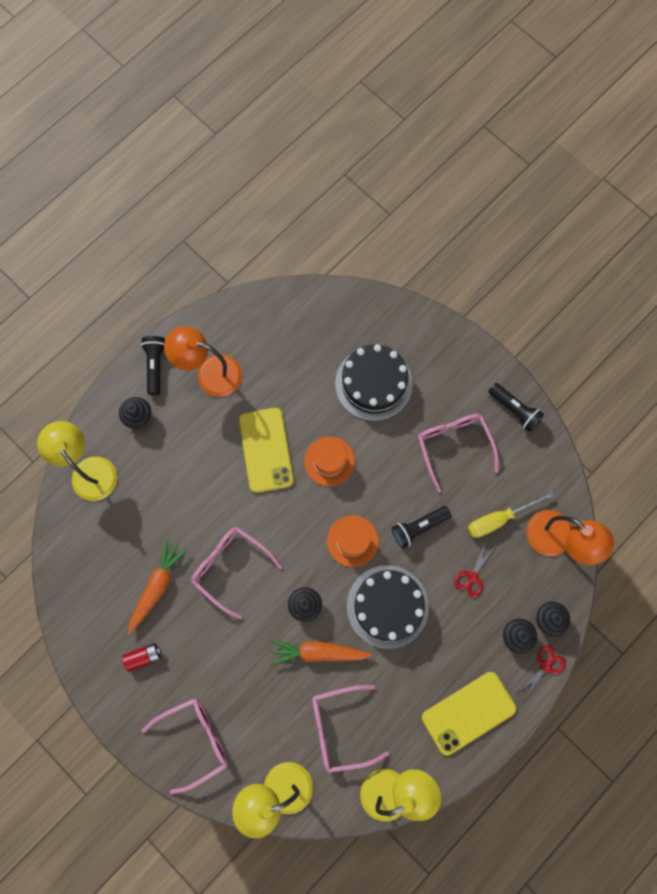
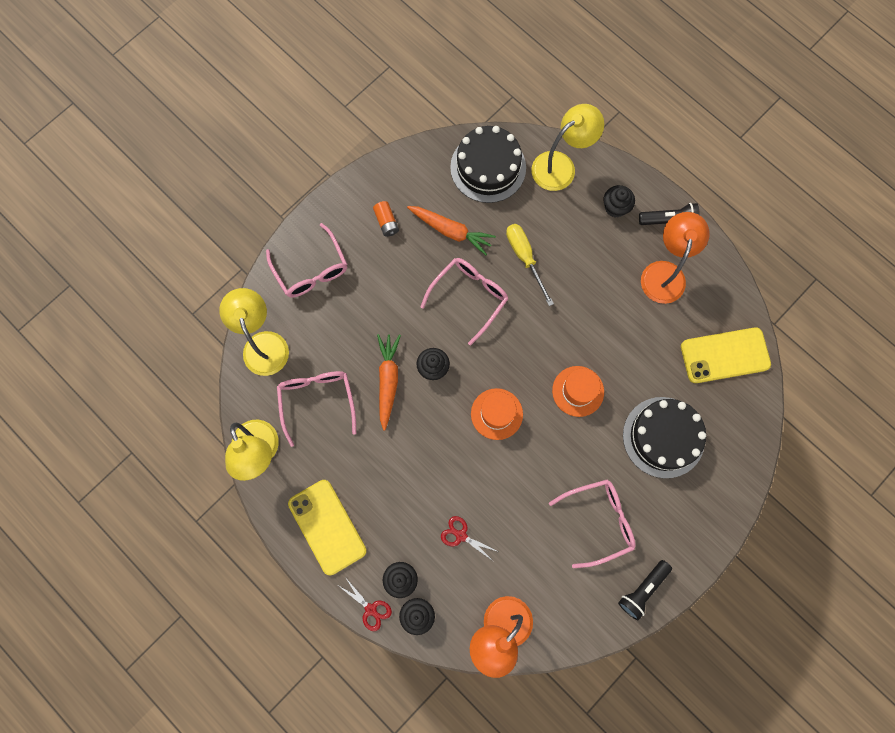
camera: 90 degrees right, 0 degrees up
red battery [122,643,161,672] -> orange battery [373,201,399,237]
yellow phone [239,408,294,493] -> yellow phone moved to [681,327,771,383]
black cake [347,565,429,649] -> black cake moved to [450,126,526,203]
black flashlight [392,506,451,548] -> none
yellow screwdriver [468,491,555,538] -> yellow screwdriver moved to [506,224,554,306]

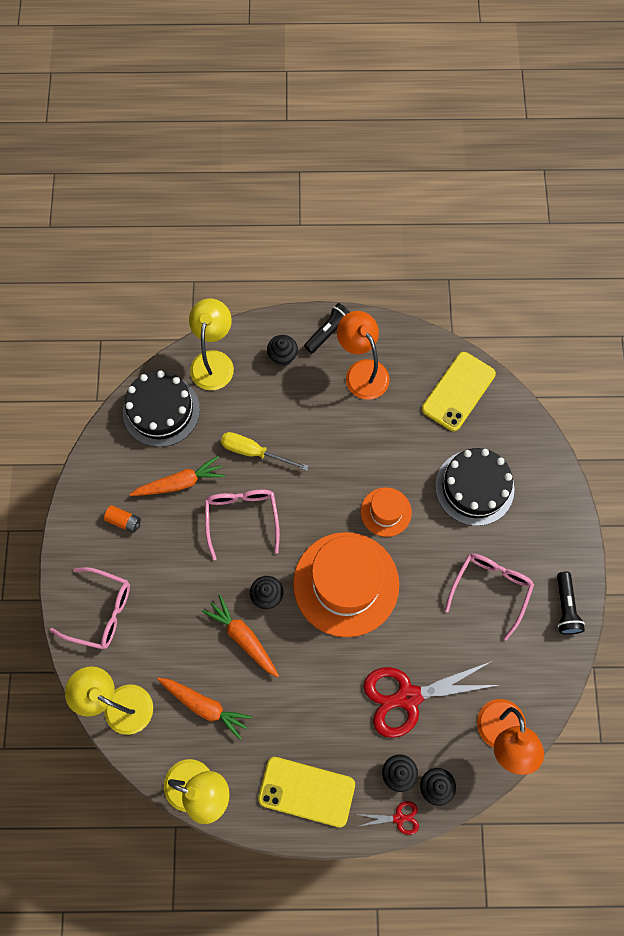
camera: 45 degrees left, 5 degrees down
pink glasses [277,371,356,447] -> orange carrot [157,678,253,740]
red scissors [441,516,496,561] -> red scissors [364,661,499,738], size x2.24
orange hat [471,388,523,440] -> orange hat [293,532,399,637], size x2.02

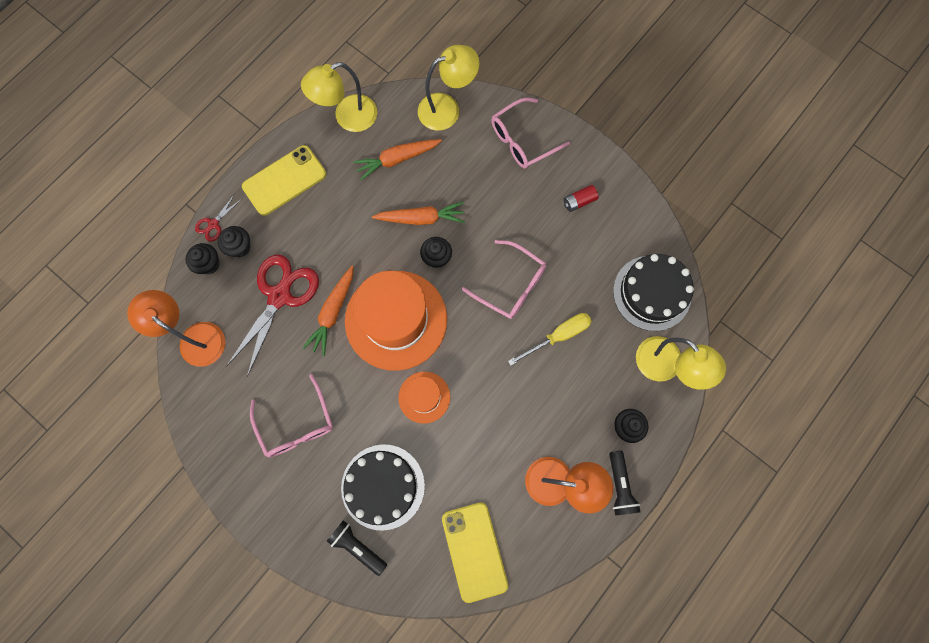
camera: 130 degrees right, 5 degrees up
orange battery [104,505,141,533] -> red battery [564,185,598,212]
orange carrot [130,456,225,496] -> orange carrot moved to [303,266,353,356]
black flashlight [557,572,585,635] -> black flashlight moved to [327,520,387,576]

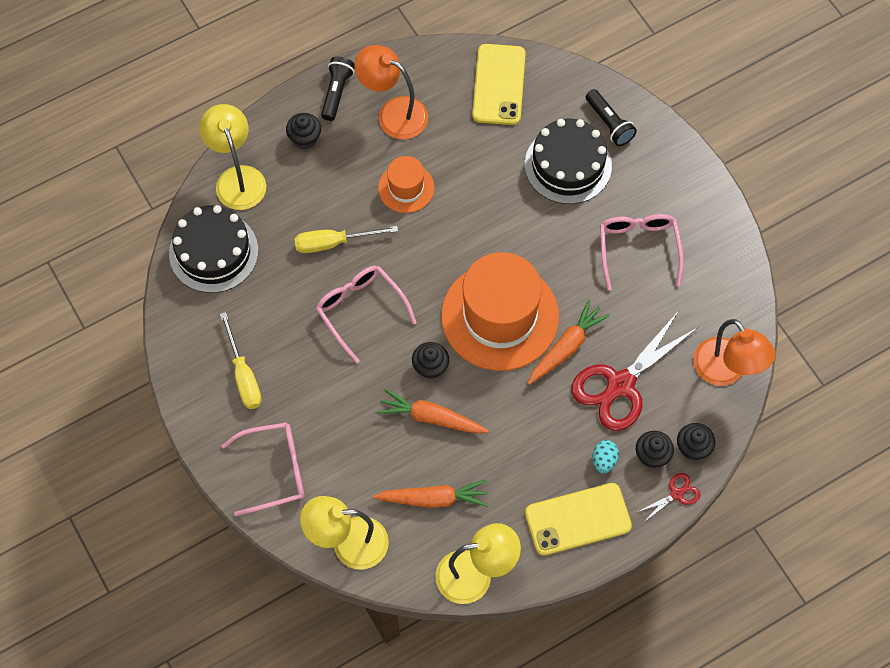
camera: 160 degrees left, 10 degrees down
orange hat [398,372,450,424] -> orange hat moved to [378,156,435,213]
red battery [564,185,598,212] -> yellow screwdriver [220,312,262,409]
none -> turquoise egg [592,440,619,473]

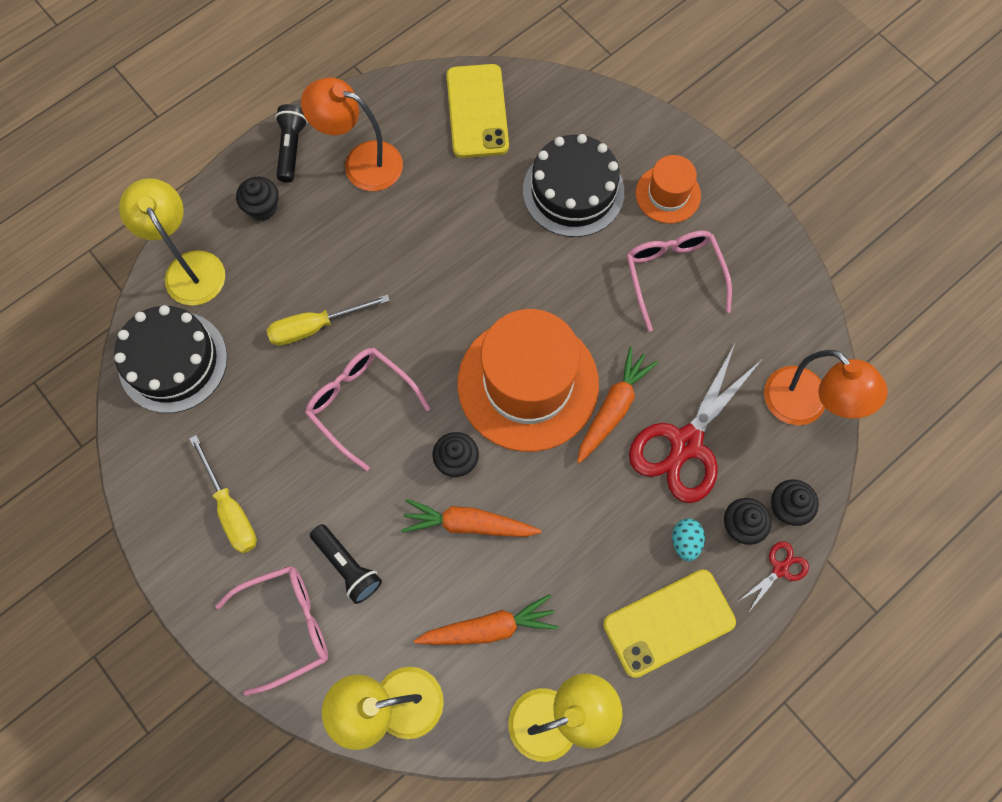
camera: 10 degrees left, 5 degrees up
orange hat [378,156,435,213] -> orange hat moved to [635,155,701,223]
black flashlight [586,89,637,146] -> black flashlight moved to [310,524,382,604]

